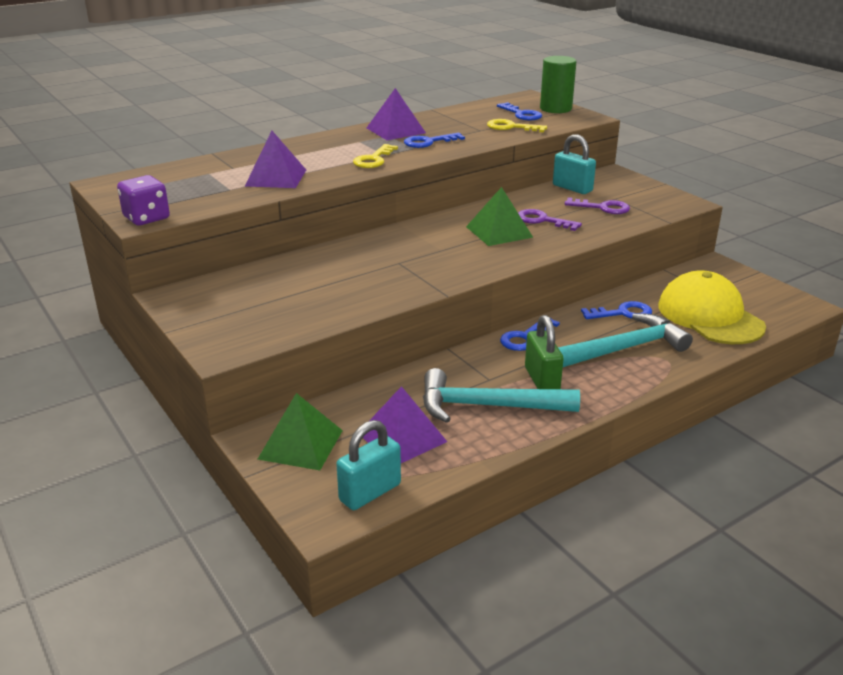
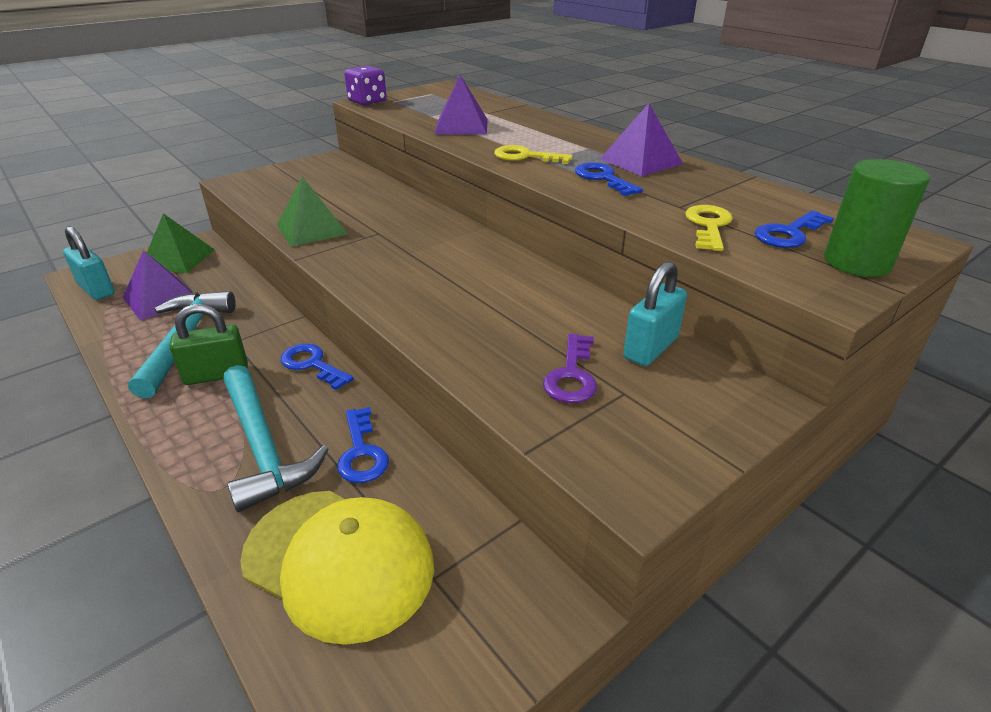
camera: 85 degrees right, 5 degrees up
green pyramid [466,187,533,246] -> green pyramid moved to [277,176,348,247]
purple key [518,209,582,231] -> none
yellow cap [658,270,766,344] -> yellow cap turned 60 degrees clockwise [240,491,434,645]

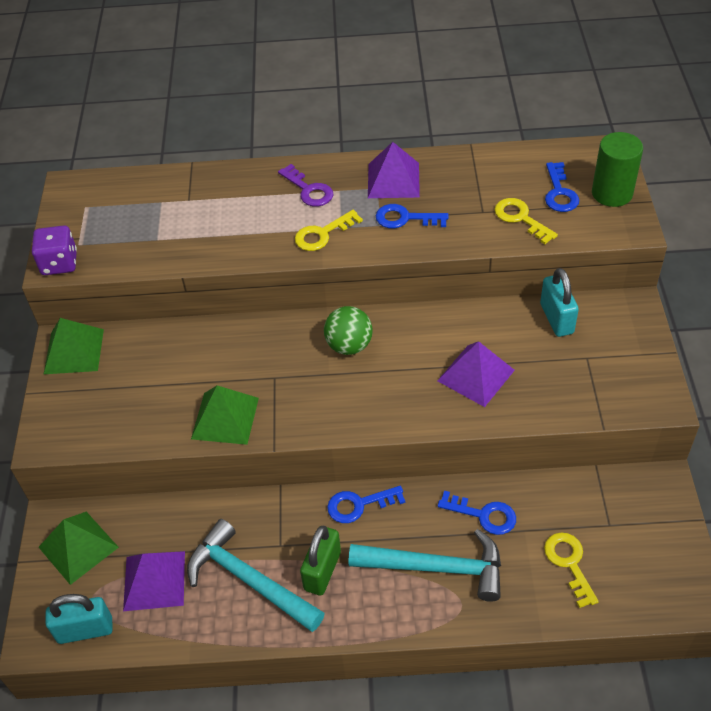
camera: 50 degrees left, 15 degrees up
yellow cap [240,491,434,645] -> yellow key [544,533,599,608]
purple pyramid [434,75,488,135] -> purple pyramid moved to [437,341,515,407]
purple key [543,334,597,403] -> purple key moved to [278,164,333,207]
none -> green pyramid [44,318,104,374]
none -> green ball [324,306,372,355]

